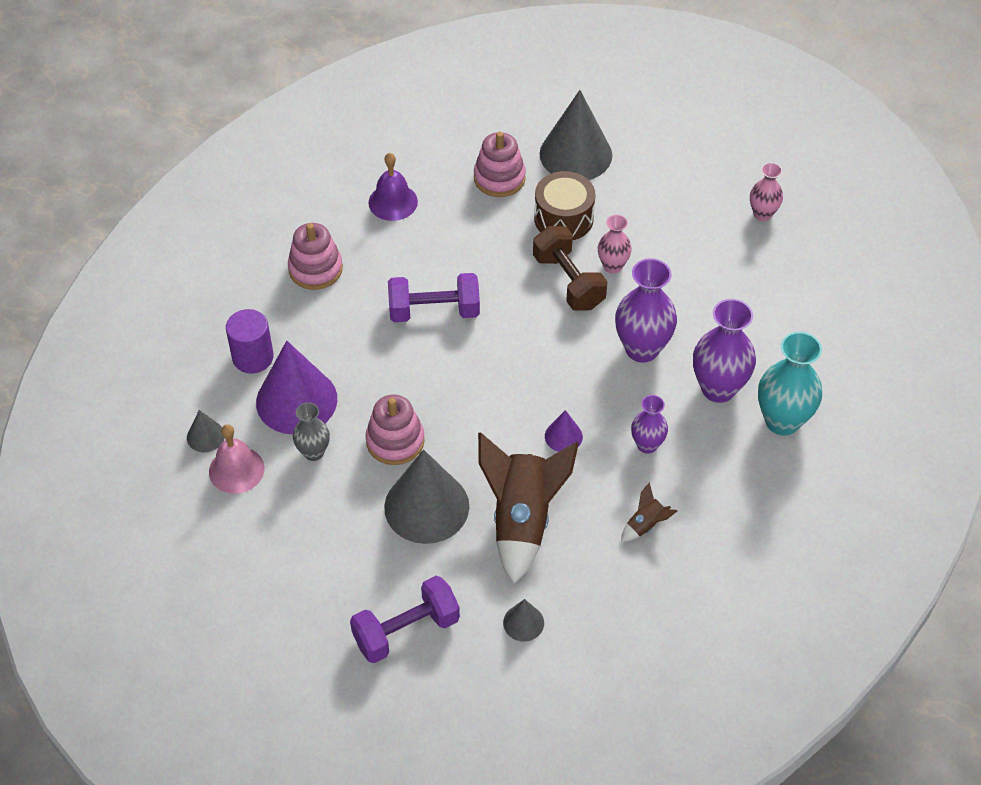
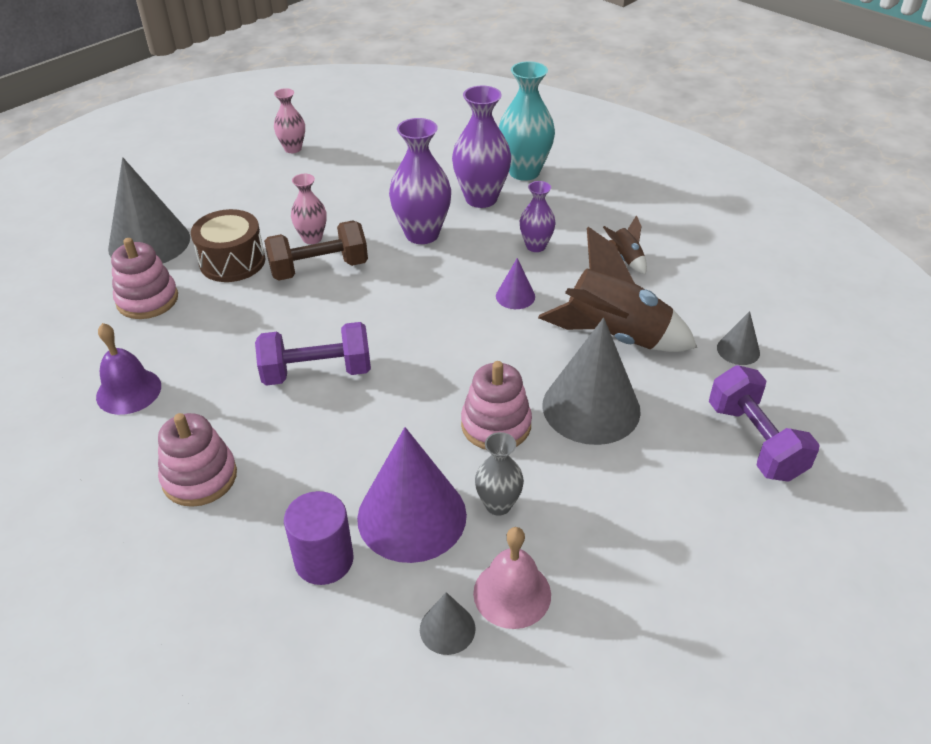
camera: 80 degrees left, 10 degrees down
purple dumbbell [388,273,480,322] -> purple dumbbell turned 75 degrees clockwise [255,322,371,386]

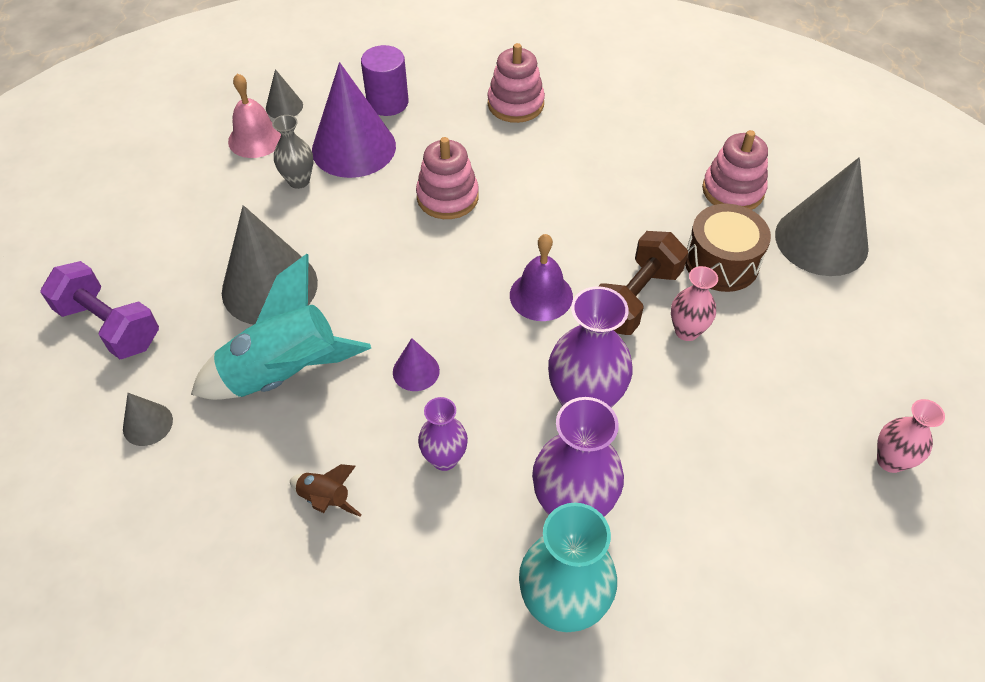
camera: 145 degrees right, 10 degrees up
purple bell [96,323,161,415] -> purple bell moved to [510,234,573,321]
purple dumbbell [255,322,371,386] -> none
pink stacking toy [461,361,532,450] -> pink stacking toy moved to [416,137,479,219]
brown rocket [538,227,697,352] -> turquoise rocket [191,254,371,400]

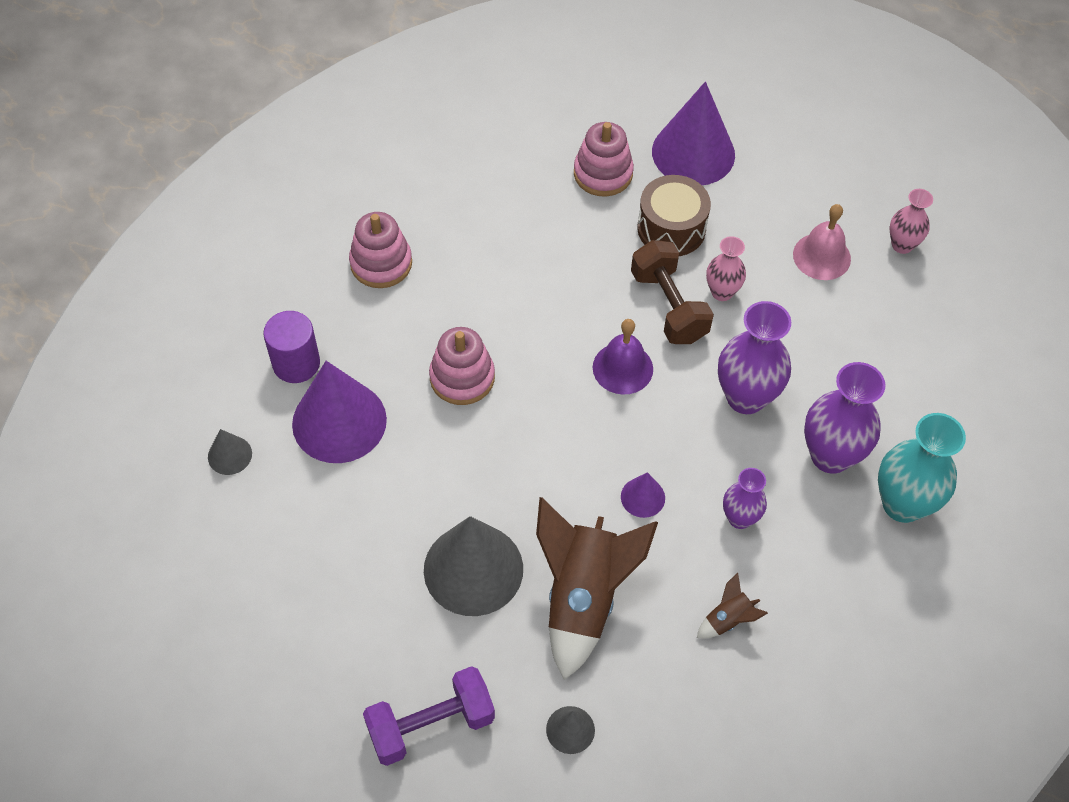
camera: 60 degrees left, 5 degrees up
turquoise rocket [191,254,371,400] -> brown rocket [536,497,658,680]
pink bell [228,73,281,158] -> pink bell moved to [793,204,851,280]
grey vase [272,115,314,189] -> none
grey cone [775,157,869,276] -> purple cone [652,82,735,185]

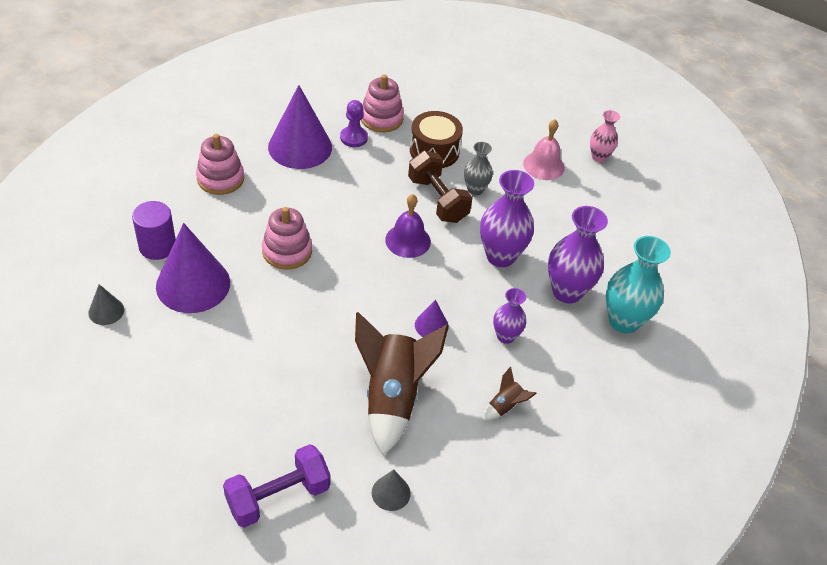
camera: 10 degrees left, 10 degrees down
grey cone [424,516,523,616] -> none
purple cone [652,82,735,185] -> purple cone moved to [268,85,332,169]
pink vase [706,236,746,301] -> grey vase [464,142,493,195]
none -> purple pawn [340,100,368,147]

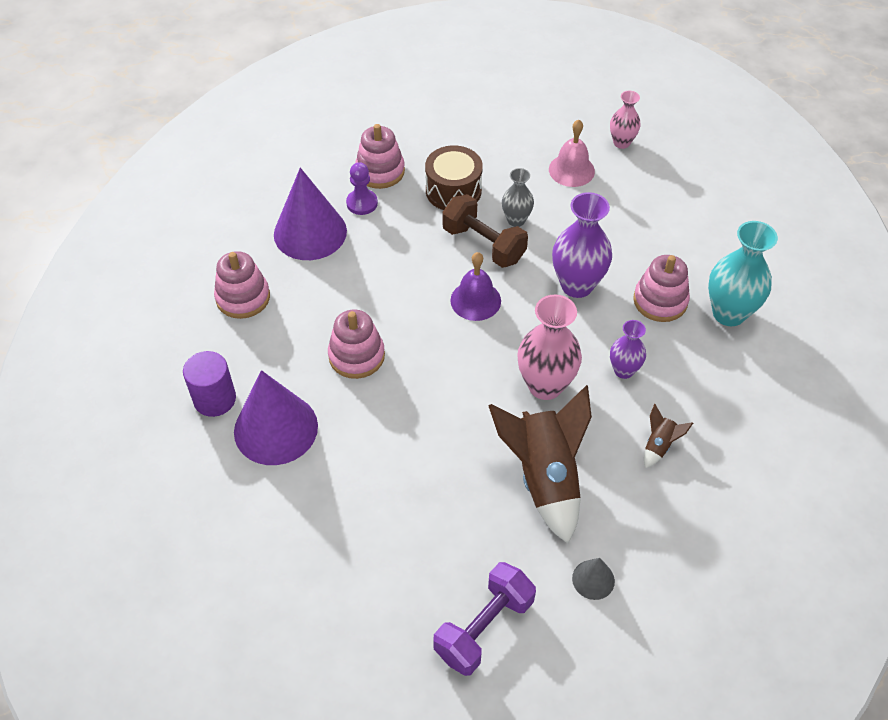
camera: 15 degrees left, 5 degrees up
grey cone [88,284,124,325] -> none
purple cone [415,300,449,337] -> pink vase [517,294,582,400]
purple vase [548,206,608,304] -> pink stacking toy [633,255,690,322]

